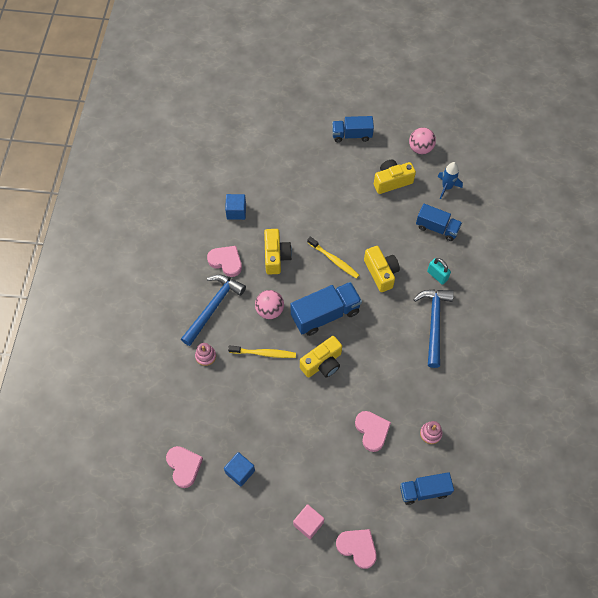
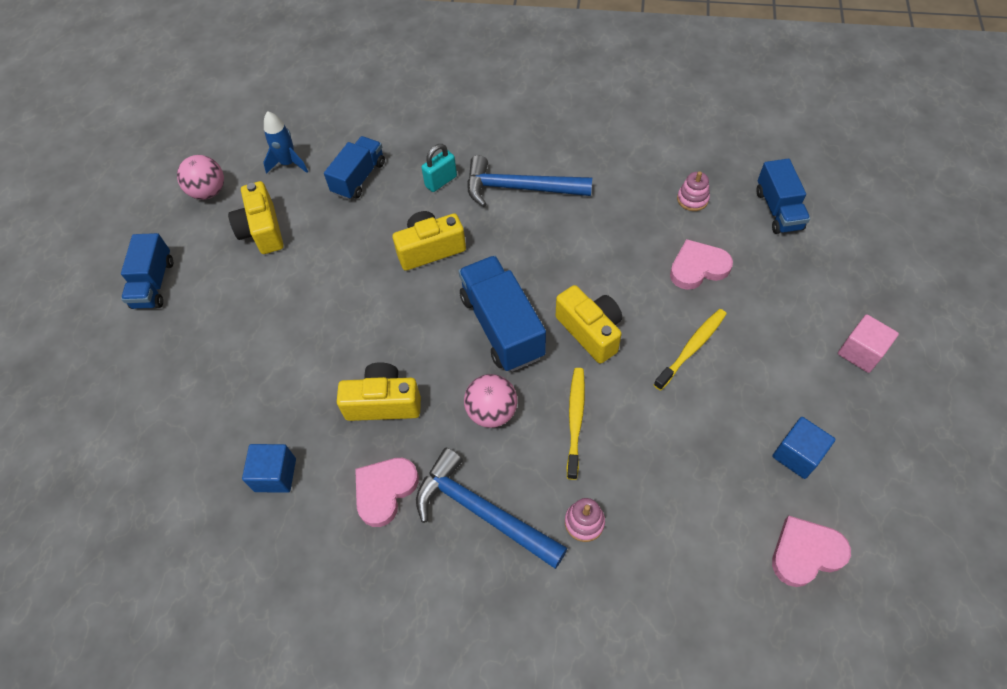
camera: 85 degrees left, 5 degrees down
yellow toothbrush [307,237,359,279] -> yellow toothbrush moved to [654,309,726,391]
pink heart [336,529,377,569] -> none

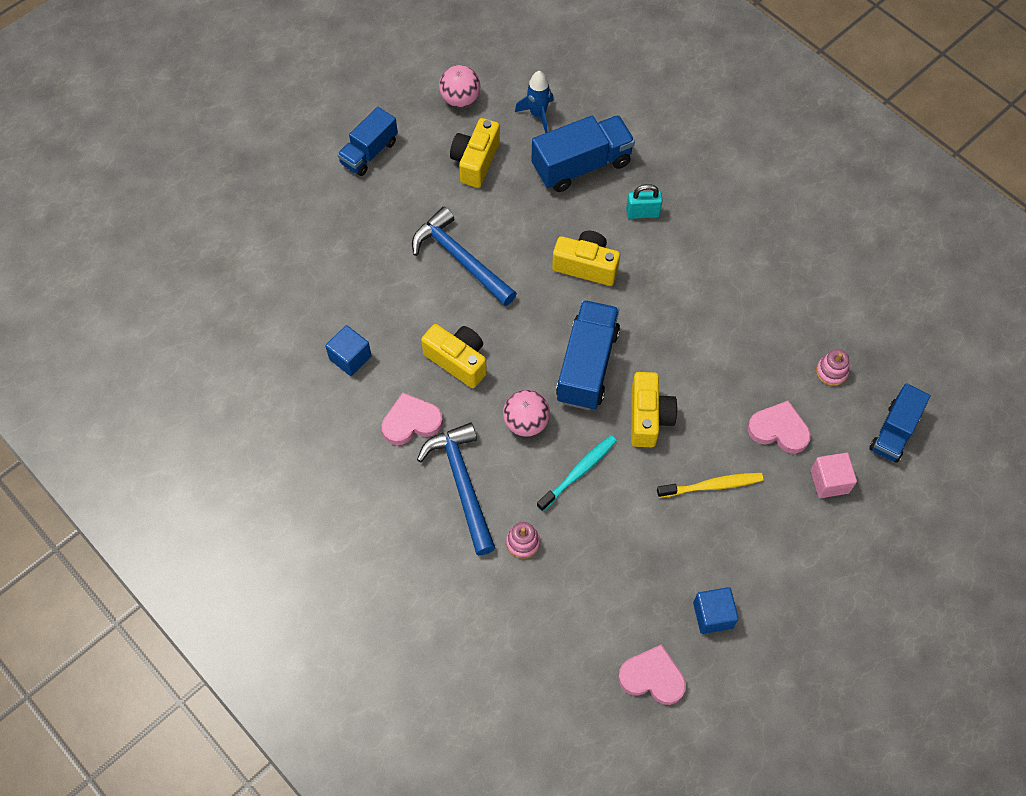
camera: 35 degrees right, 5 degrees up
blue truck [324,136,385,200] -> blue truck [531,115,635,192], size x1.51
blue hammer [467,155,592,207] -> blue hammer moved to [412,207,517,306]
yellow toothbrush [566,368,585,480] -> turquoise toothbrush [537,435,617,512]
pink cube [838,314,899,373] -> pink cube moved to [811,453,857,498]

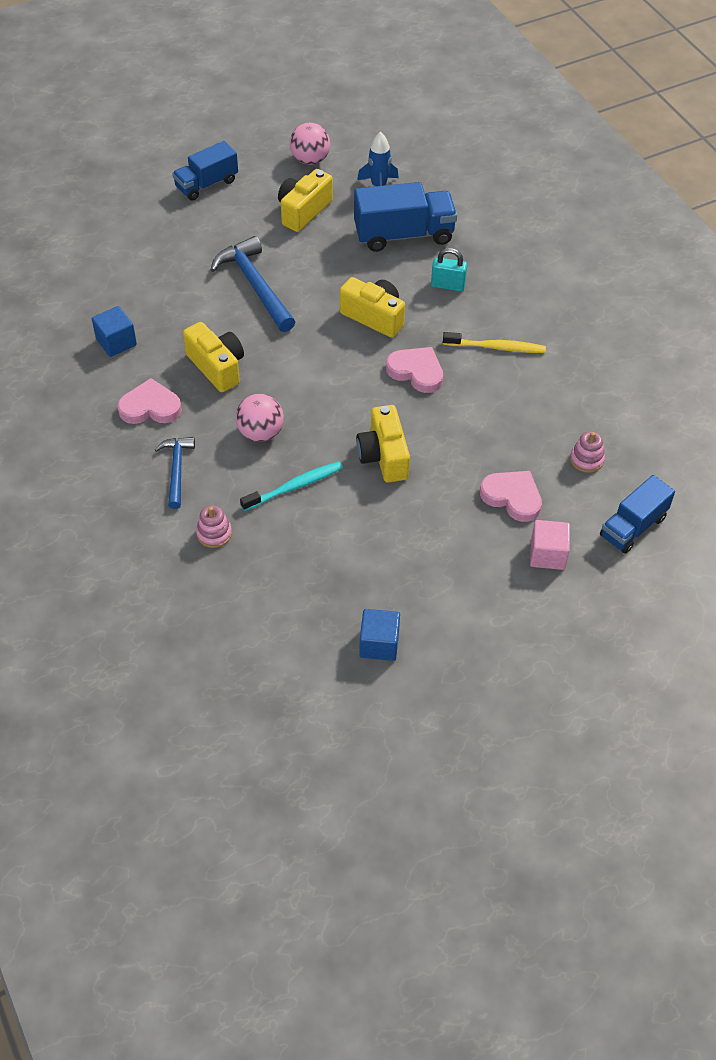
camera: 15 degrees right, 10 degrees down
blue hammer [417,422,495,555] -> blue hammer [154,437,195,509], size x0.61
blue truck [556,300,620,410] -> none
pink heart [618,644,686,705] -> pink heart moved to [386,347,443,393]
yellow camera [631,372,677,447] -> yellow camera turned 150 degrees clockwise [356,405,410,483]
yellow toothbrush [657,473,764,498] -> yellow toothbrush moved to [443,332,546,353]

